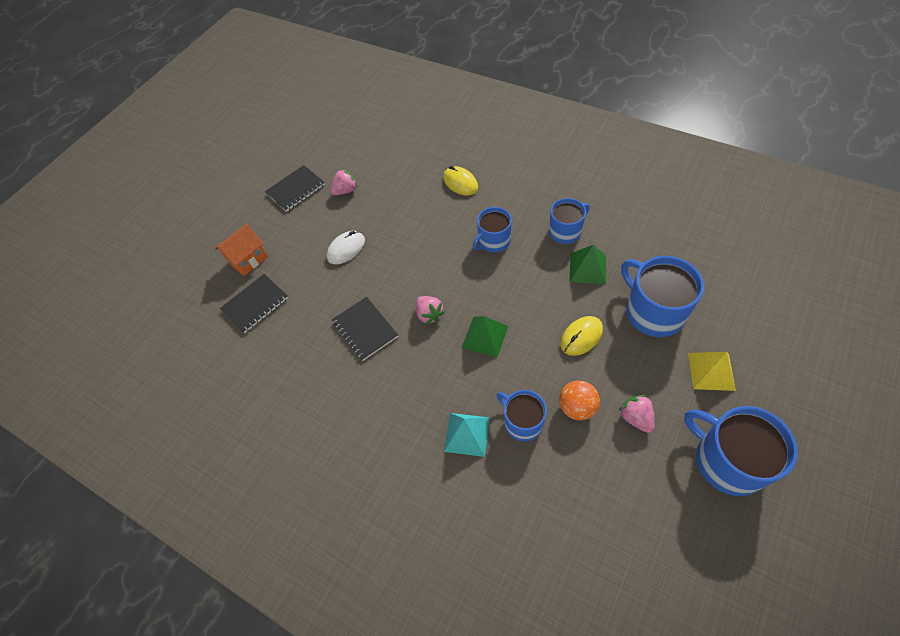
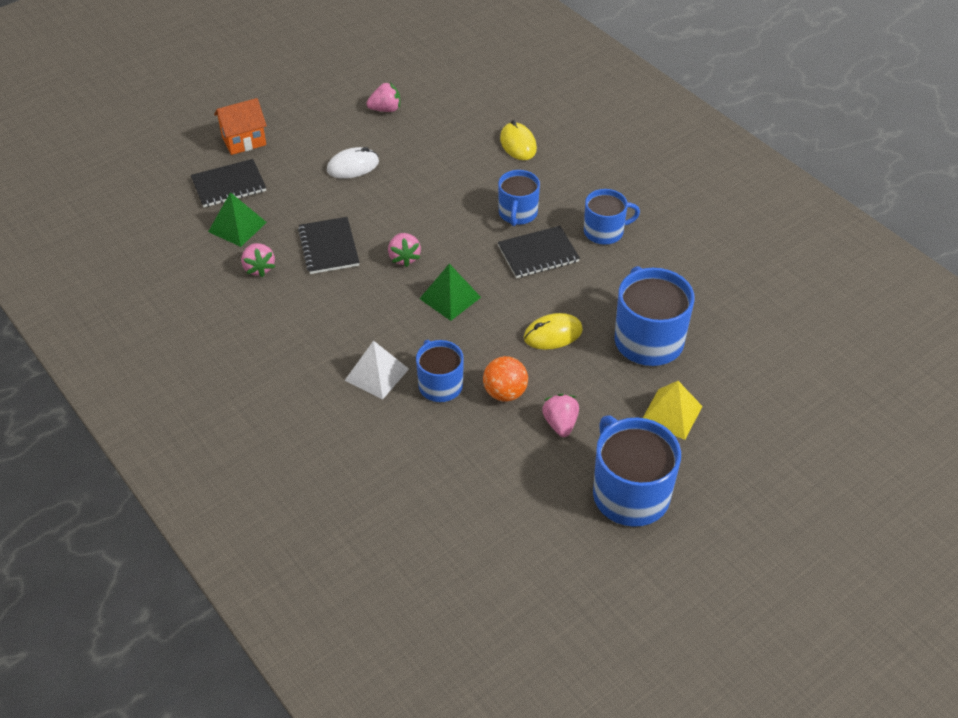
camera: 15 degrees right, 10 degrees down
black notebook [265,165,325,212] -> black notebook moved to [498,226,580,278]
turquoise pyramid [444,413,490,457] -> white pyramid [344,341,409,399]
blue mug [473,207,512,252] -> blue mug turned 60 degrees counterclockwise [498,170,540,226]
green pyramid [569,245,606,284] -> green pyramid moved to [208,192,267,247]
none -> pink strawberry [241,243,275,277]

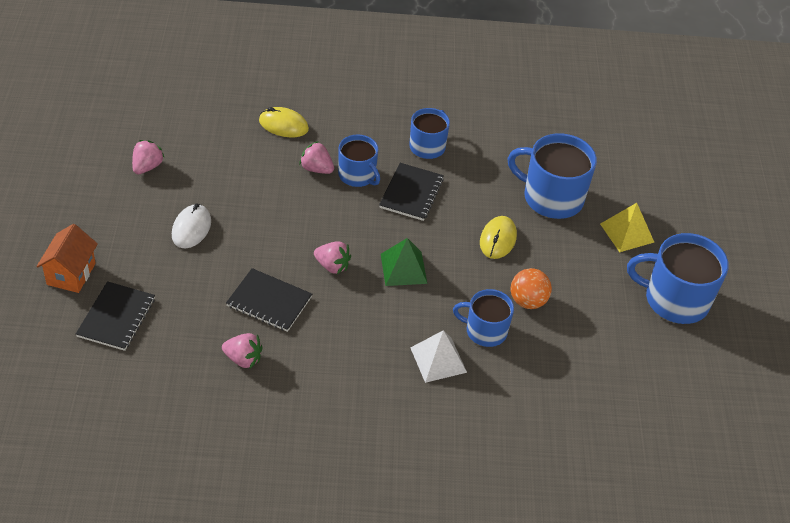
camera: 55 degrees left, 0 degrees up
green pyramid [208,192,267,247] -> none
pink strawberry [542,394,579,437] -> pink strawberry moved to [299,141,334,174]

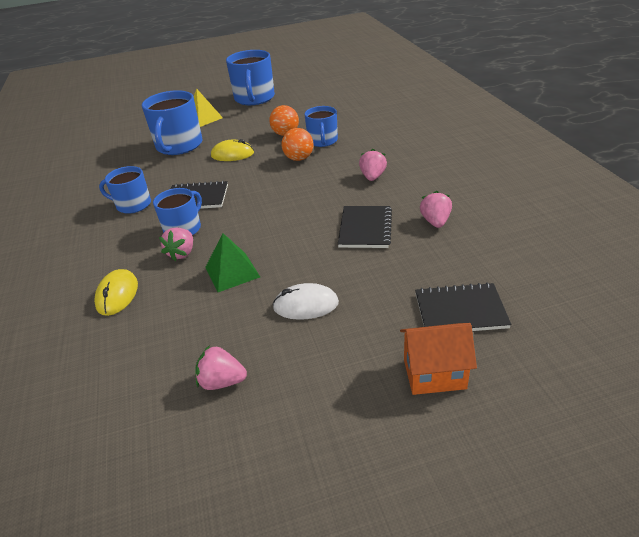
camera: 100 degrees left, 10 degrees down
pink strawberry [314,241,351,274] -> pink strawberry moved to [359,149,387,181]
green pyramid [381,238,427,286] -> green pyramid moved to [205,233,260,292]
white pyramid [411,330,467,383] -> none
none -> orange ball [281,128,314,161]

